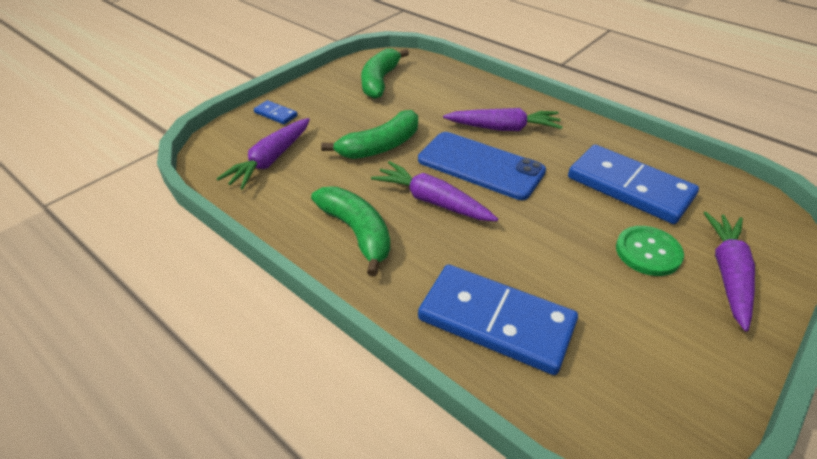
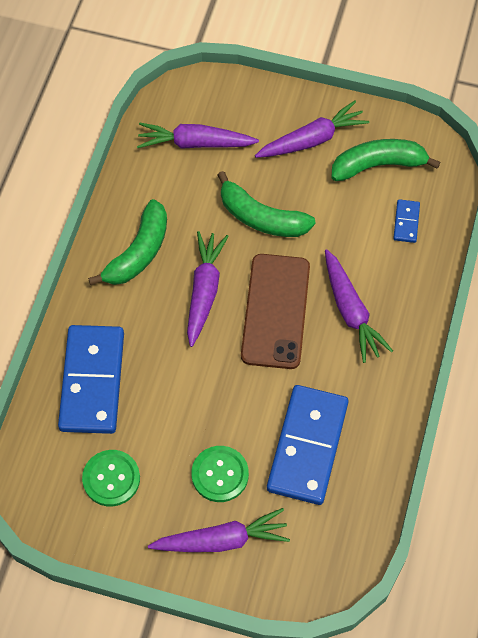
camera: 65 degrees right, 20 degrees up
blue domino [254,100,298,124] -> blue domino moved to [393,199,420,243]
blue phone [418,132,546,200] -> brown phone [241,254,310,369]
none -> green button [82,450,140,506]
none -> purple carrot [255,101,369,158]

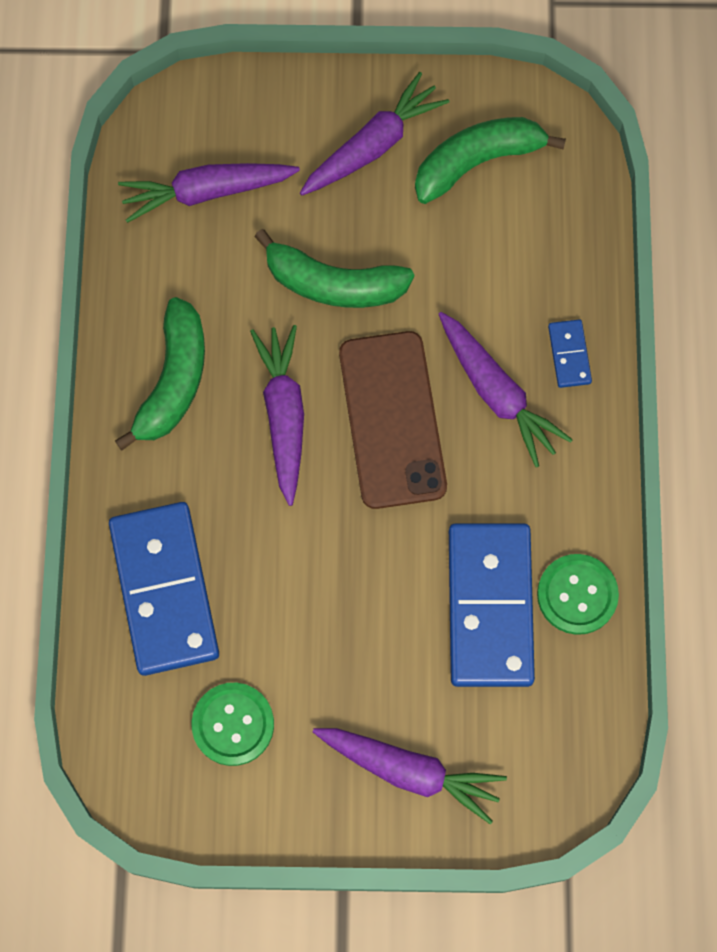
camera: 15 degrees left, 10 degrees up
purple carrot [148,508,290,552] -> purple carrot turned 45 degrees clockwise [313,728,507,824]
green button [191,446,249,502] -> green button moved to [537,554,619,635]
blue domino [393,199,420,243] -> blue domino moved to [548,319,592,388]

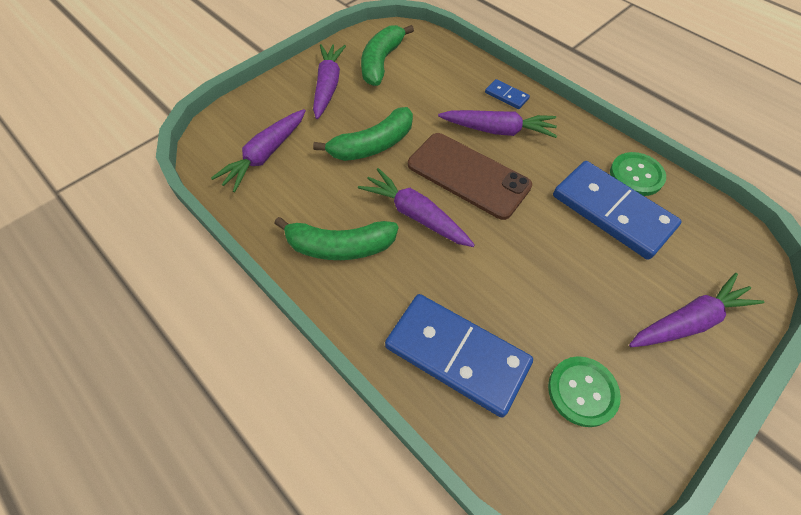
camera: 45 degrees left, 15 degrees down
green banana [115,297,205,450] -> green banana turned 120 degrees clockwise [274,217,398,260]

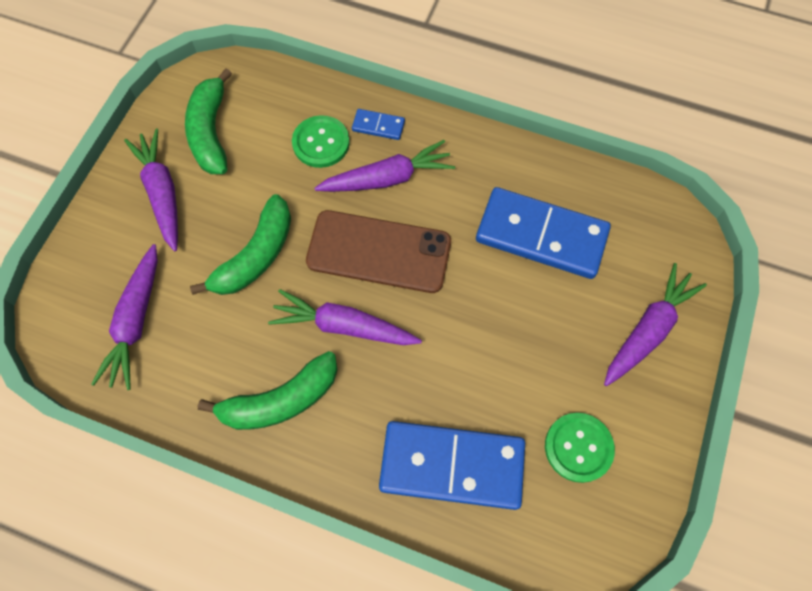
camera: 25 degrees left, 10 degrees up
green button [610,152,666,196] -> green button moved to [292,115,350,168]

